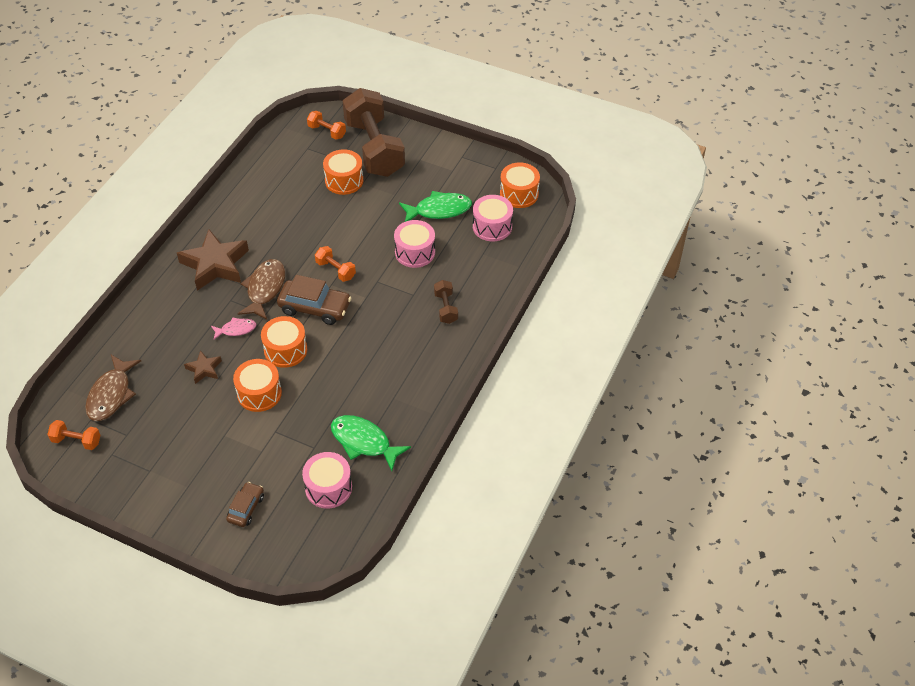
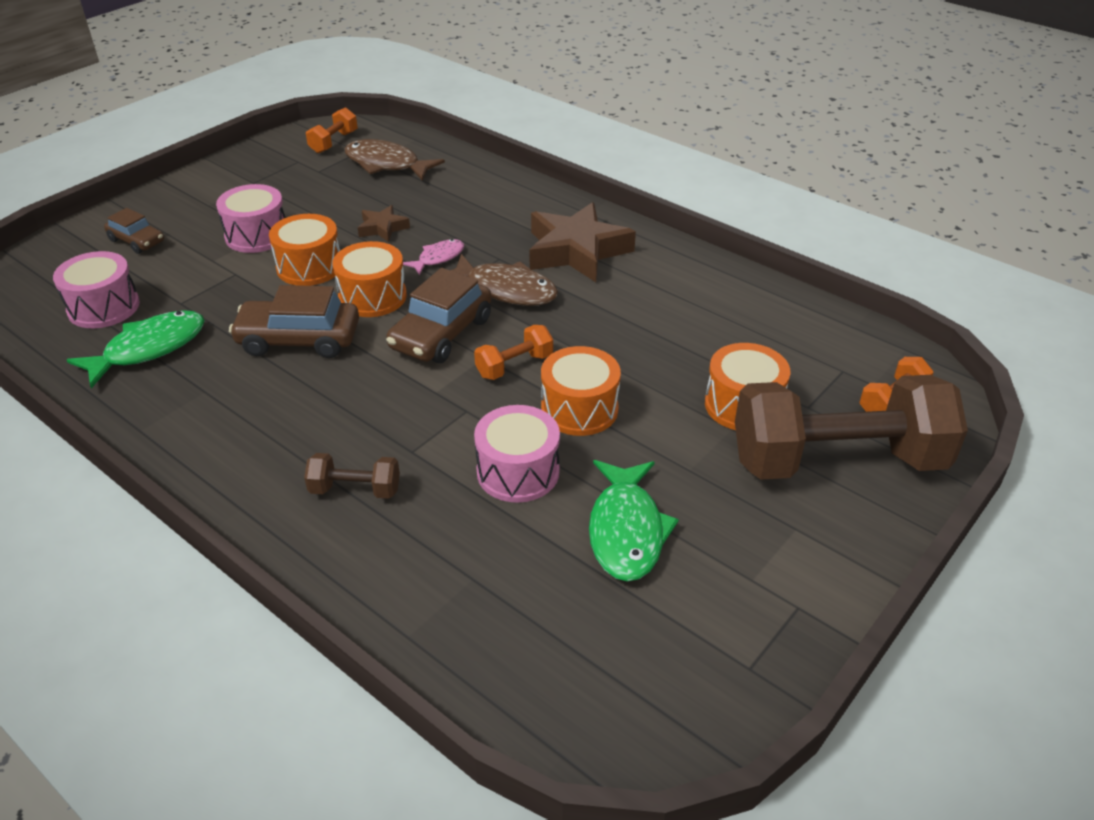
camera: 105 degrees right, 10 degrees down
pink fish [211,317,256,340] -> pink fish turned 135 degrees counterclockwise [403,239,464,275]
pink drum [473,195,513,241] -> pink drum moved to [216,184,286,253]
orange drum [500,162,540,208] -> orange drum moved to [541,346,621,436]
none -> brown car [229,285,359,358]

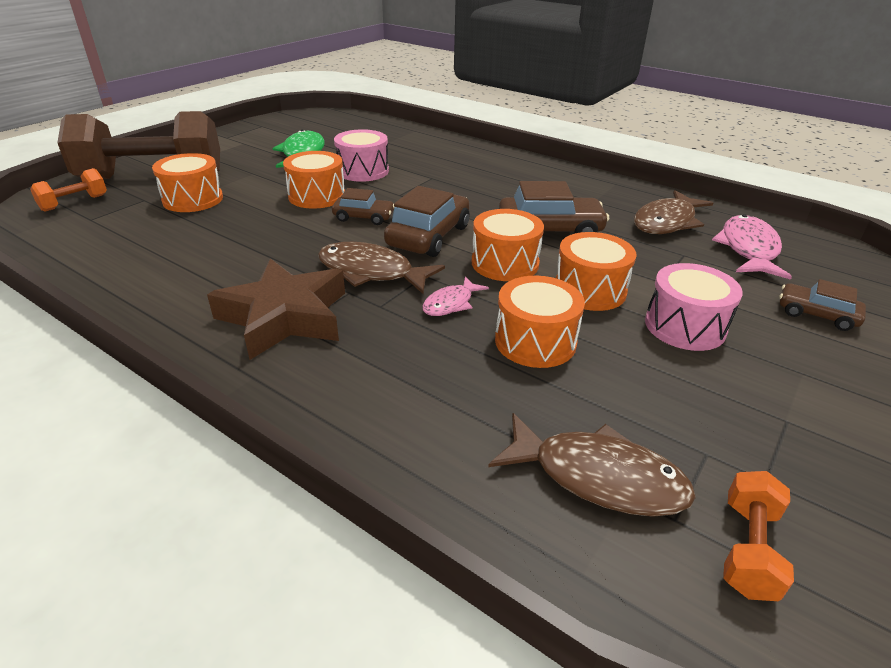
camera: 175 degrees right, 5 degrees down
pink drum [53,251,140,328] -> pink fish [712,214,792,280]
green fish [67,310,205,388] -> brown fish [634,190,713,234]
brown dumbbell [304,453,400,499] -> none
brown star [358,205,410,242] -> orange drum [495,276,585,368]
orange dumbbell [474,325,553,380] -> brown car [332,188,395,225]

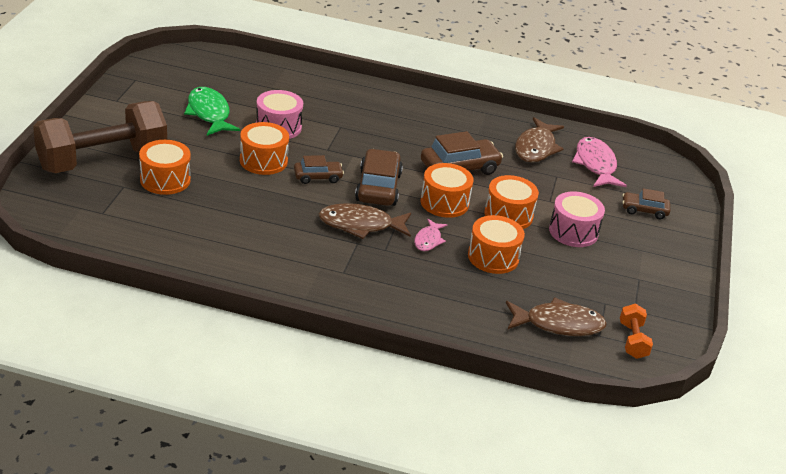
camera: 25 degrees left, 0 degrees up
orange dumbbell [30,168,107,212] -> none
brown star [207,258,345,360] -> none

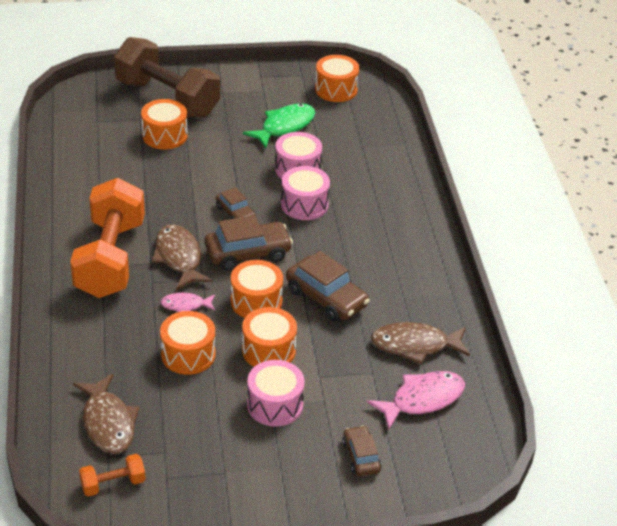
camera: 70 degrees right, 5 degrees up
orange drum [240,122,289,175] -> orange drum moved to [315,55,359,102]
none -> orange dumbbell [70,178,145,298]
none -> pink drum [281,166,330,220]

